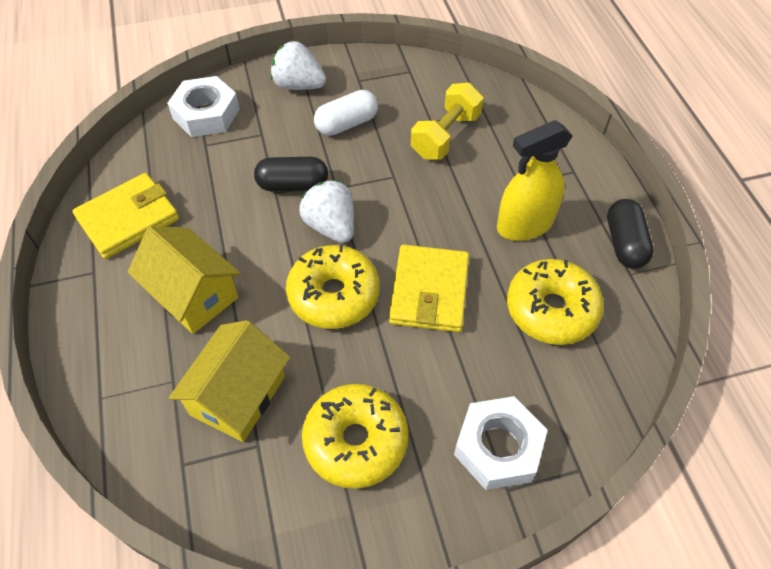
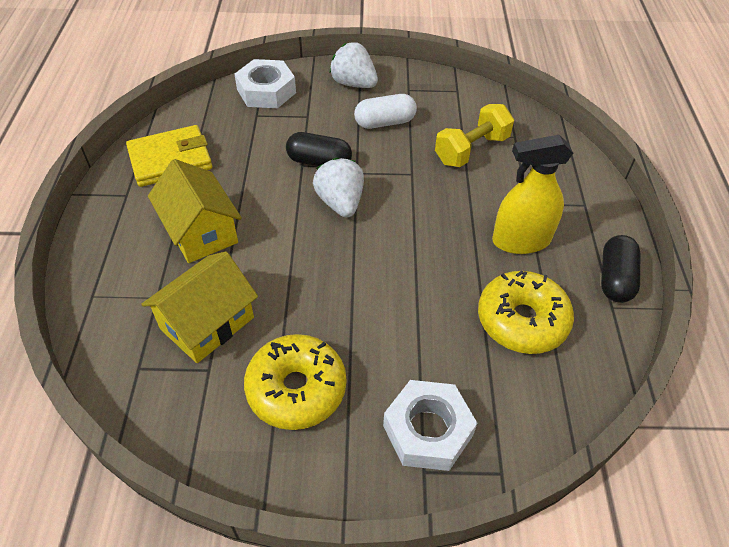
camera: 15 degrees right, 5 degrees down
yellow donut [286,245,380,329] -> none
yellow wallet [389,245,469,332] -> none

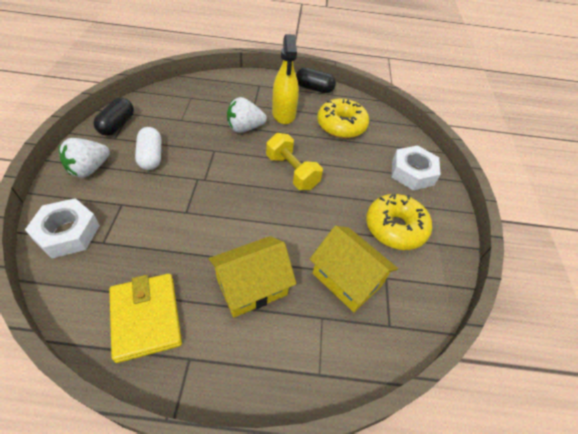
camera: 90 degrees left, 0 degrees up
black capsule [286,132,352,166] -> black capsule moved to [93,98,134,136]
white strawberry [313,158,364,218] -> white strawberry moved to [227,97,267,133]
yellow dumbbell [435,104,514,167] -> yellow dumbbell moved to [266,133,323,190]

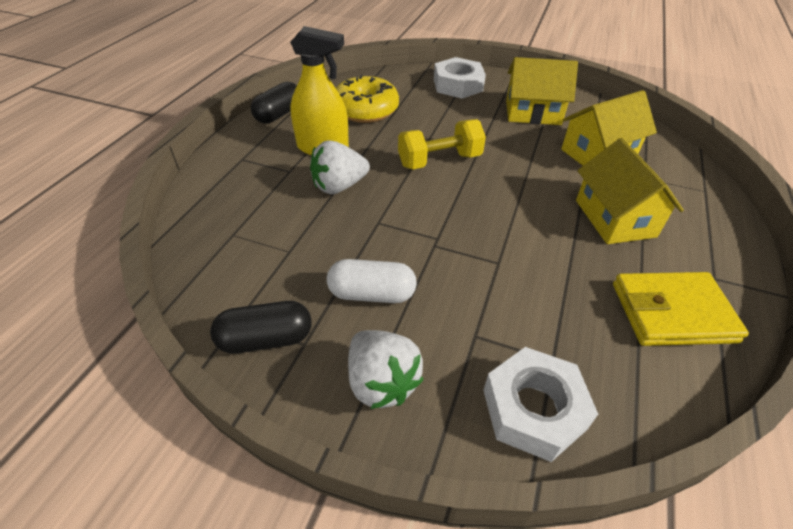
camera: 70 degrees left, 5 degrees down
black capsule [93,98,134,136] -> black capsule turned 45 degrees counterclockwise [210,301,312,353]
white strawberry [227,97,267,133] -> white strawberry turned 60 degrees clockwise [310,141,370,194]
yellow donut [366,194,432,250] -> yellow house [506,57,578,125]

